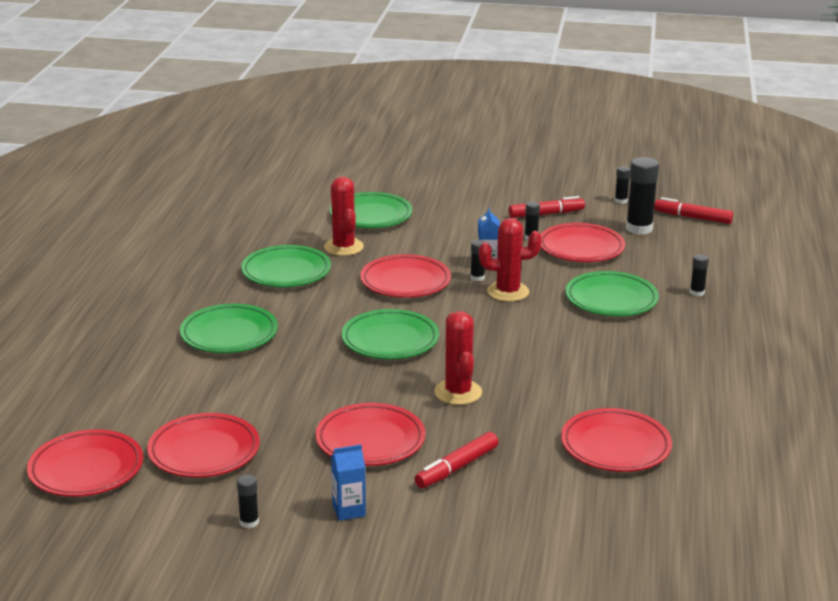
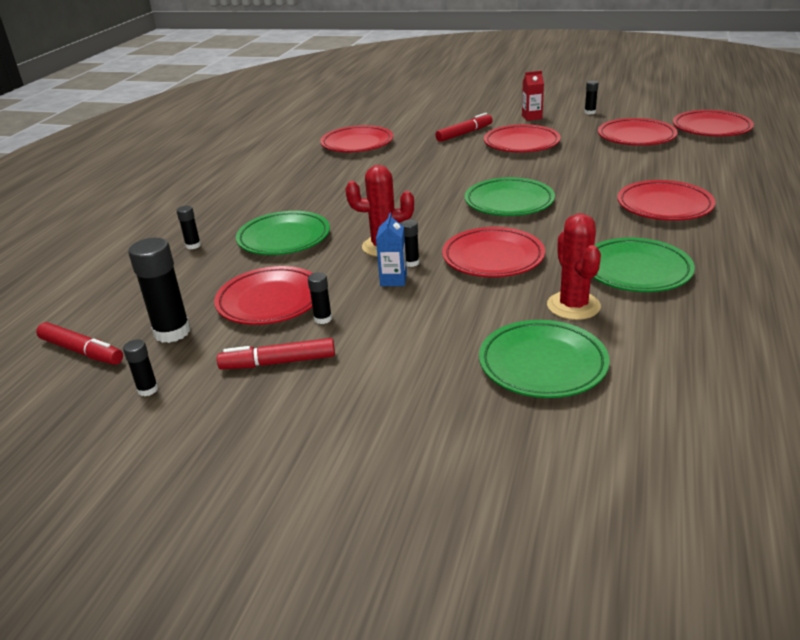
camera: 170 degrees left, 5 degrees up
green plate [180,304,278,353] -> red plate [617,180,715,221]
blue carton [331,445,366,521] -> red carton [522,71,544,121]
red cactus [434,311,482,405] -> none

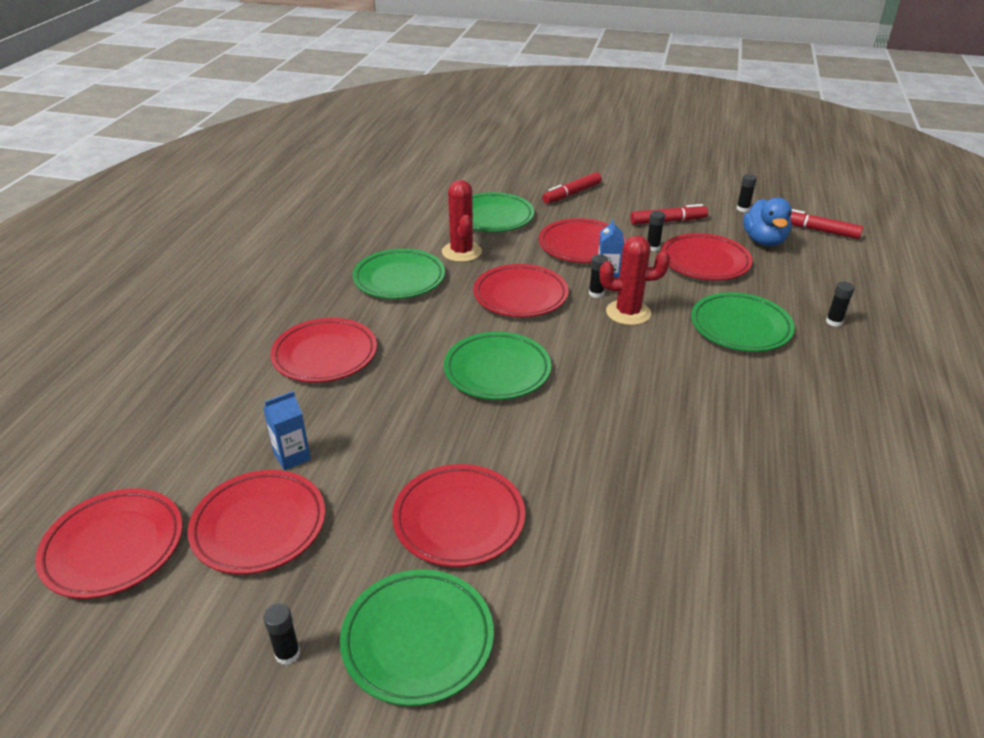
camera: 175 degrees right, 5 degrees up
black glue stick [128,238,190,343] -> blue duck [743,198,792,246]
red plate [320,125,393,152] -> red plate moved to [539,218,626,263]
red marker [435,113,493,142] -> red marker moved to [542,172,602,204]
red carton [522,71,544,121] -> green plate [340,569,494,706]
none -> blue carton [263,391,311,470]

